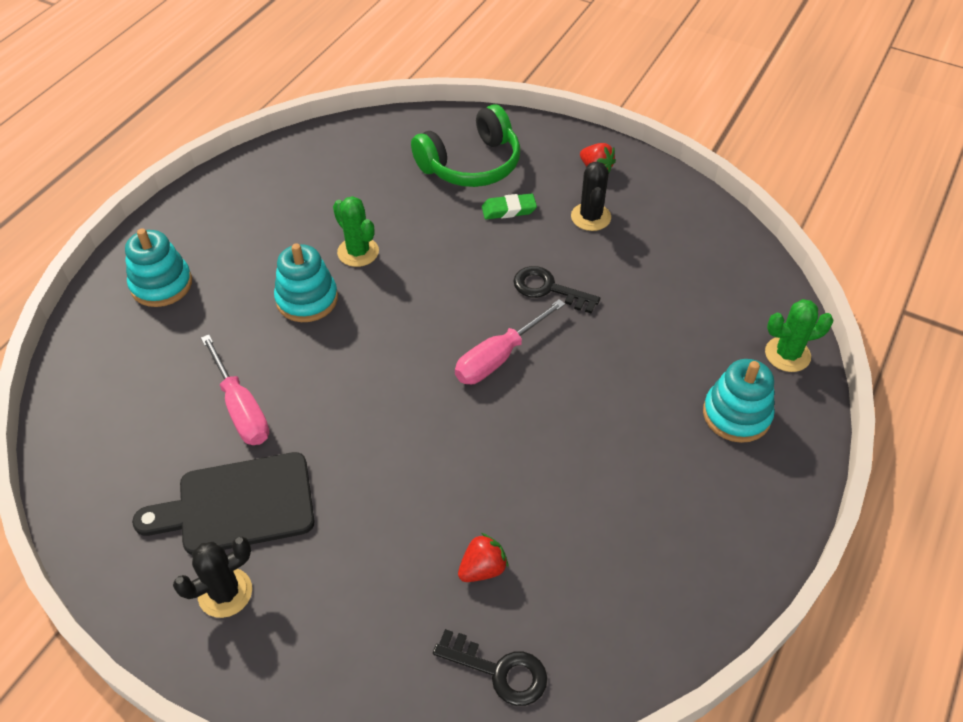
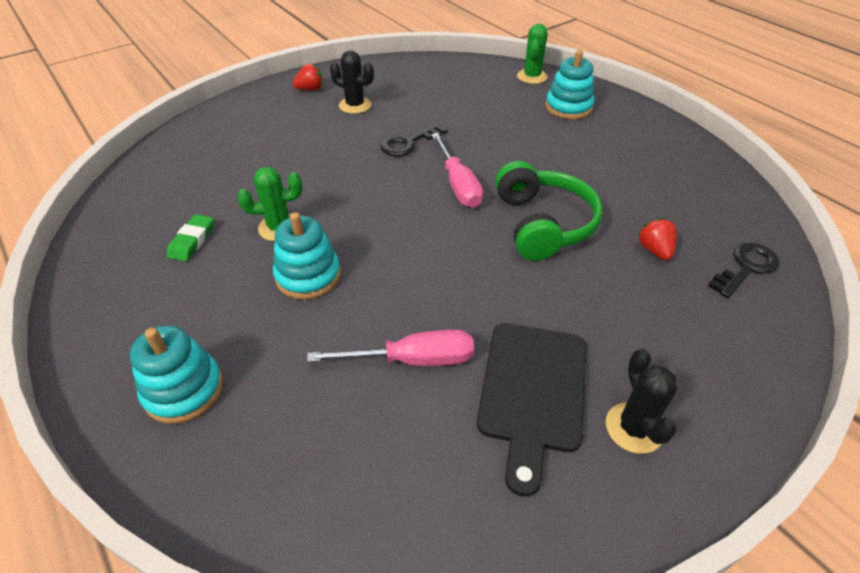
camera: 65 degrees left, 5 degrees down
green headphones [411,104,520,187] -> green headphones moved to [495,161,603,261]
green eraser [482,194,537,219] -> green eraser moved to [167,214,214,262]

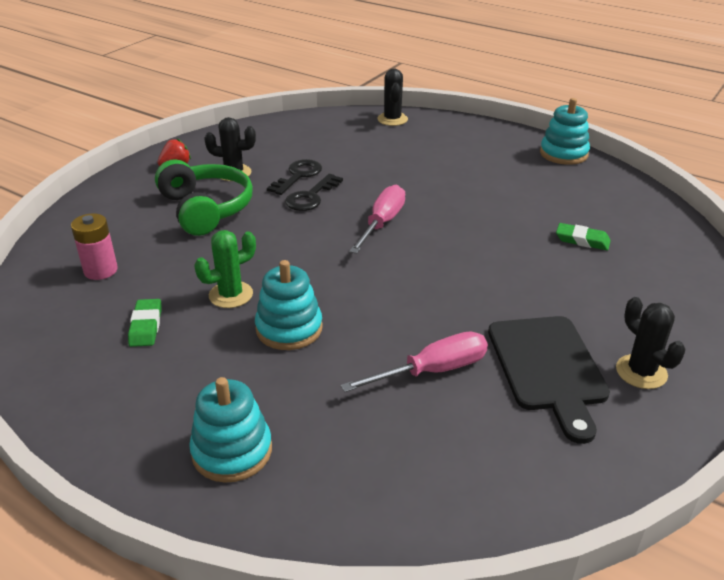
camera: 20 degrees left, 10 degrees down
pink screwdriver [431,133,483,208] -> pink screwdriver turned 120 degrees counterclockwise [349,185,405,254]
green headphones [495,161,603,261] -> green headphones moved to [155,159,253,236]
green cactus [517,24,548,84] -> black cactus [377,68,408,126]
turquoise stacking toy [545,50,594,119] -> turquoise stacking toy moved to [540,98,590,165]
red strawberry [638,218,677,260] -> green eraser [556,223,611,250]
black key [708,242,780,298] -> black key moved to [267,159,322,195]
none -> pink battery [71,213,118,280]

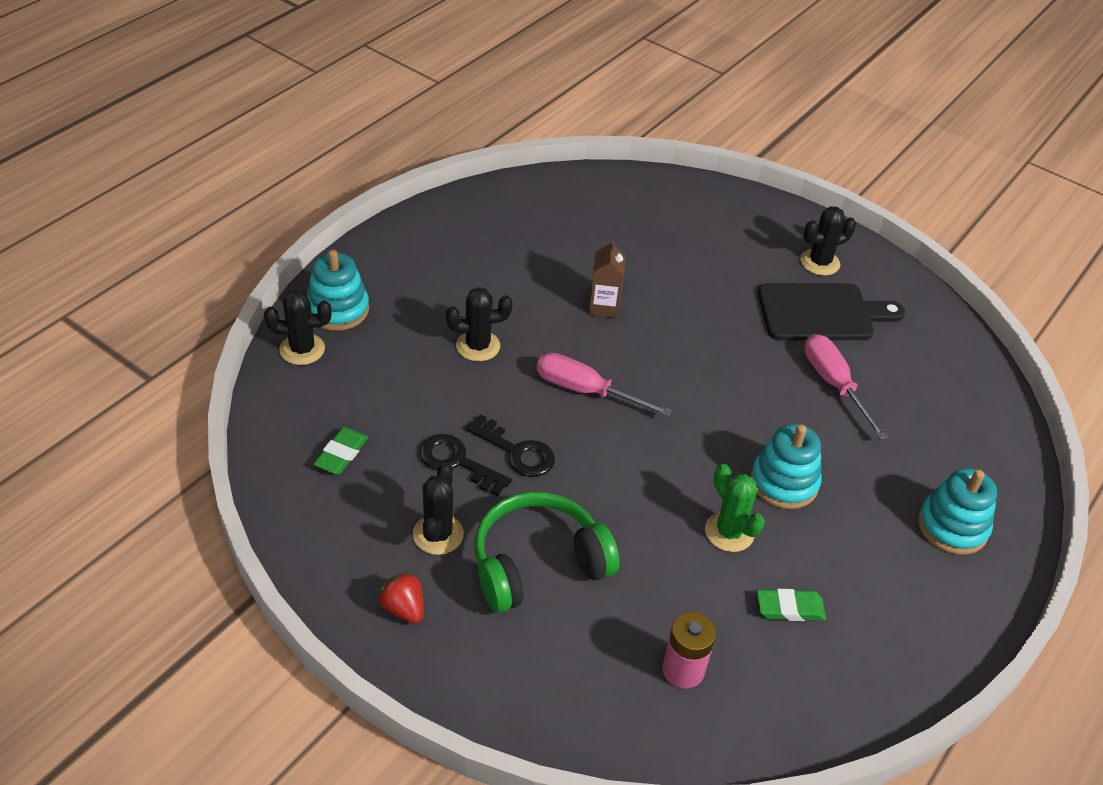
camera: 90 degrees left, 10 degrees up
turquoise stacking toy [540,98,590,165] -> turquoise stacking toy moved to [307,250,369,331]
green eraser [556,223,611,250] -> green eraser moved to [313,427,369,474]
none -> black cactus [446,287,512,361]
none -> brown carton [588,239,626,318]

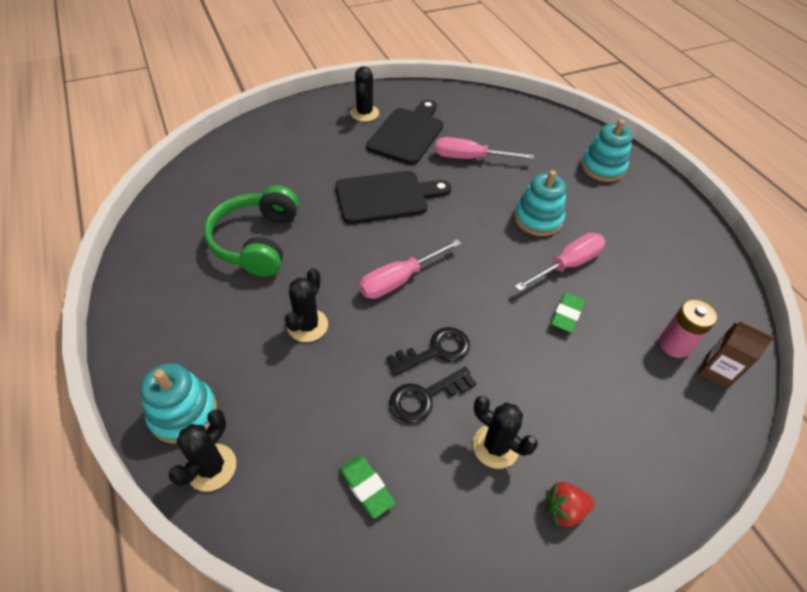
camera: 60 degrees left, 5 degrees up
green headphones [474,492,620,613] -> green headphones moved to [204,185,299,277]
brown carton [588,239,626,318] -> brown carton moved to [699,321,774,389]
green cactus [705,464,765,552] -> pink screwdriver [514,233,605,291]
green eraser [757,589,826,621] -> green eraser moved to [551,293,585,333]
none -> black cutting board [335,171,451,224]

